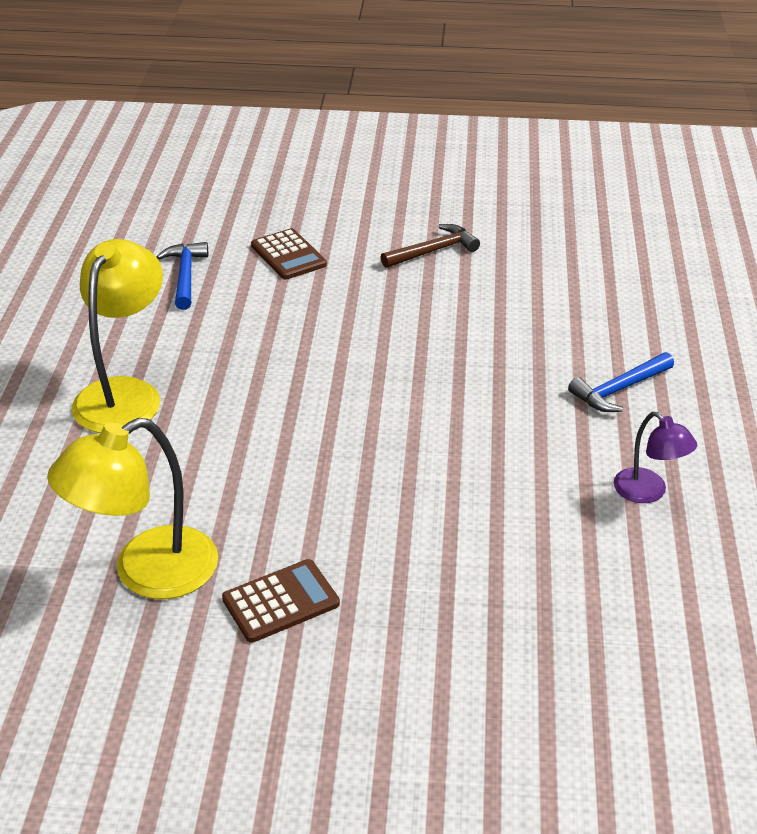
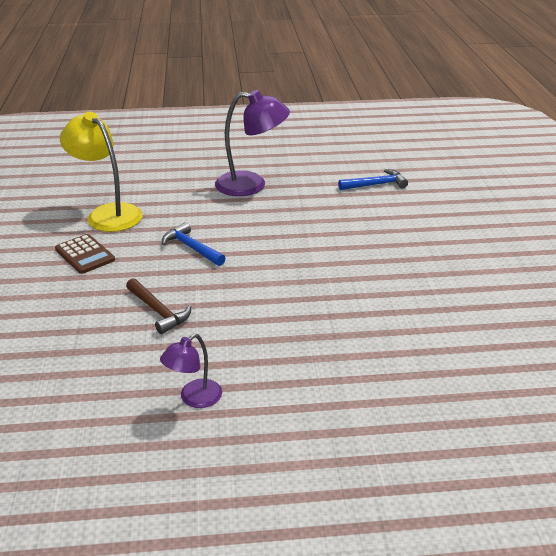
camera: 80 degrees right, 5 degrees down
yellow lamp [72,239,163,433] -> purple lamp [215,90,290,196]
brown calculator [251,228,327,280] -> none
brown hammer [381,224,480,268] -> brown hammer moved to [126,278,191,334]
blue hammer [568,352,674,412] -> blue hammer moved to [162,222,226,266]

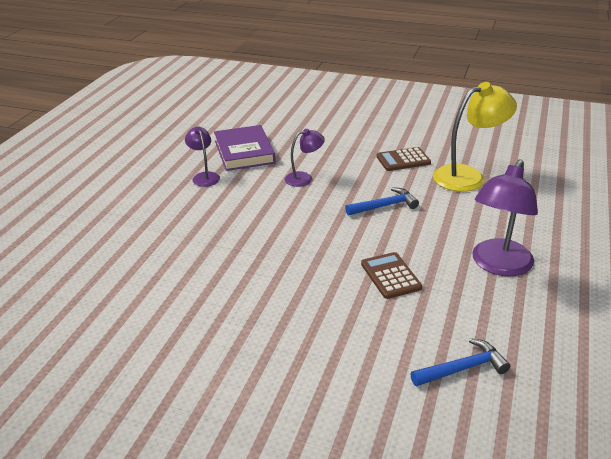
camera: 115 degrees right, 0 degrees up
brown hammer [126,278,191,334] -> purple lamp [285,129,325,187]
blue hammer [338,169,408,190] -> blue hammer turned 120 degrees counterclockwise [411,338,510,386]
none -> purple book [214,125,276,171]
none -> brown calculator [361,252,422,299]

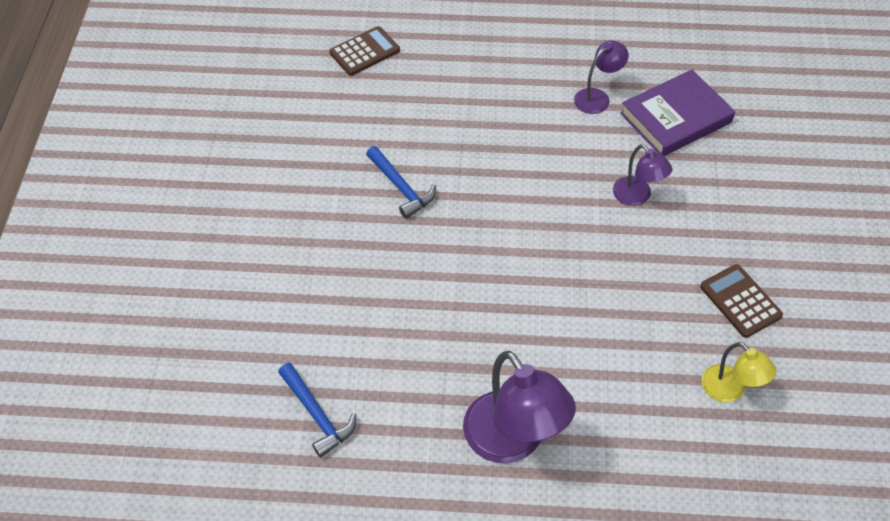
camera: 75 degrees right, 20 degrees up
blue hammer [345,187,419,216] -> blue hammer moved to [366,146,436,219]
brown calculator [361,252,422,299] -> brown calculator moved to [329,26,400,76]
yellow lamp [433,82,517,192] -> yellow lamp [702,342,776,402], size x0.55
purple lamp [472,159,538,277] -> purple lamp turned 135 degrees counterclockwise [463,350,576,464]

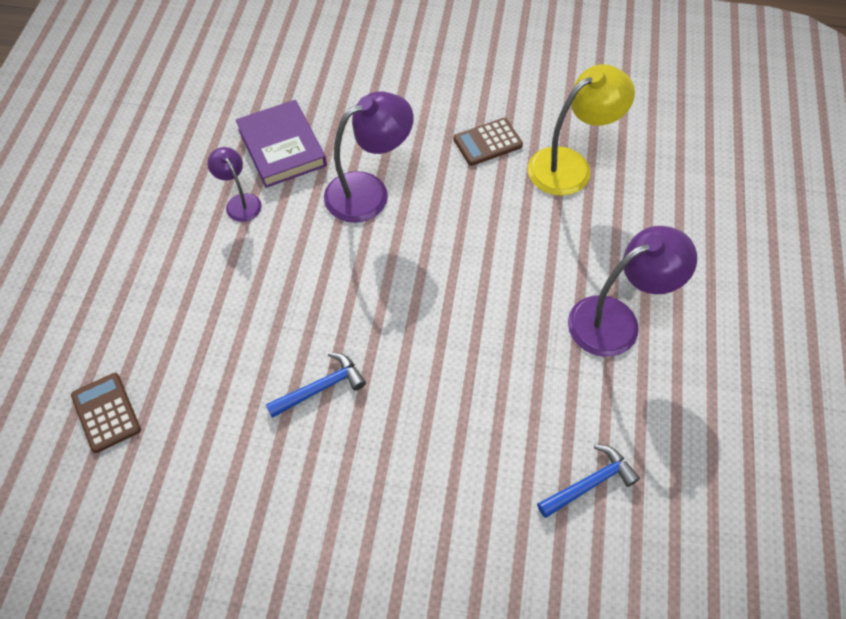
camera: 85 degrees left, 5 degrees up
purple lamp [613,144,673,206] -> purple lamp [324,92,413,223], size x1.82
yellow lamp [702,342,776,402] -> yellow lamp [528,64,635,196], size x1.82

